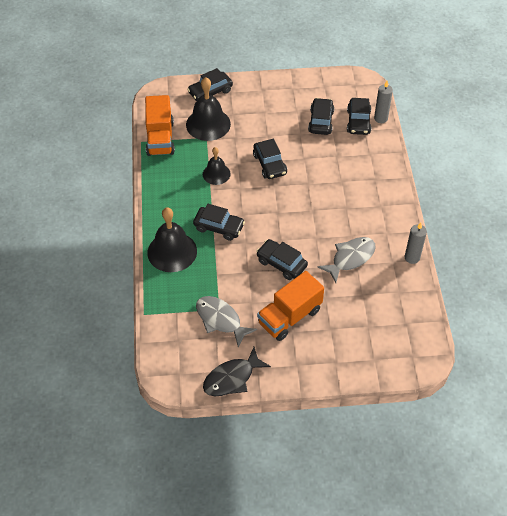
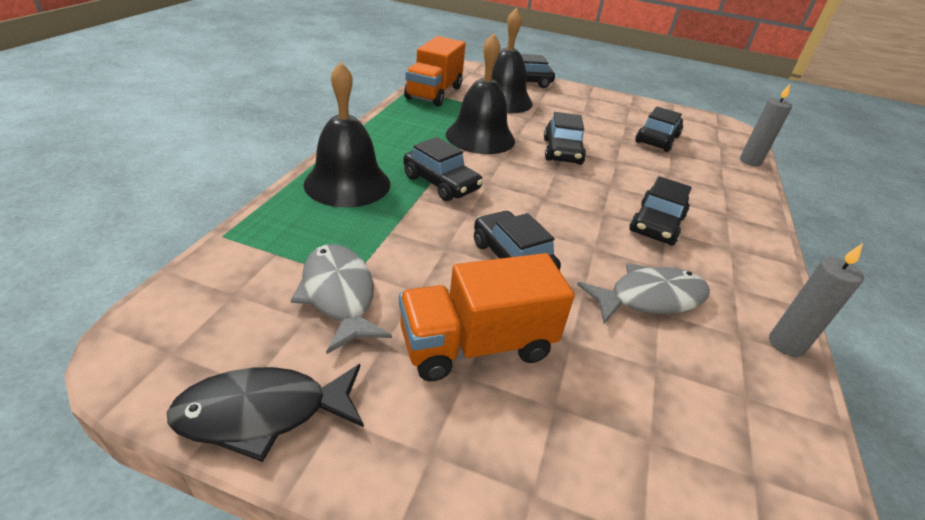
camera: 20 degrees right, 15 degrees down
black bell [203,147,231,185] -> black bell [446,33,515,154], size x1.67
black car [347,98,371,135] -> black car moved to [629,176,692,245]

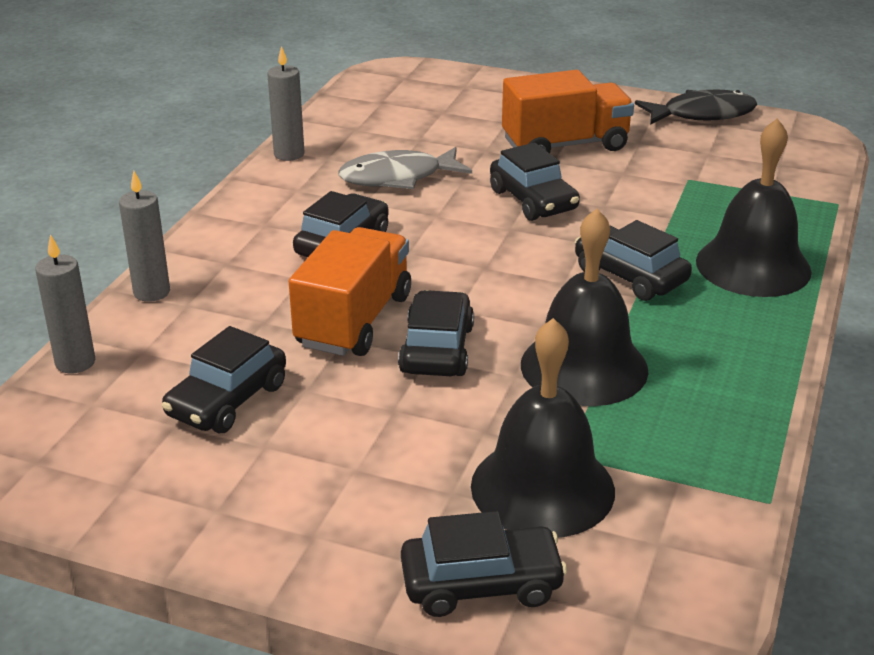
camera: 175 degrees left, 5 degrees down
grey fish [291,244,392,354] -> none
orange truck [404,36,466,107] -> orange truck moved to [289,227,411,356]
none -> grey candle [119,171,170,302]

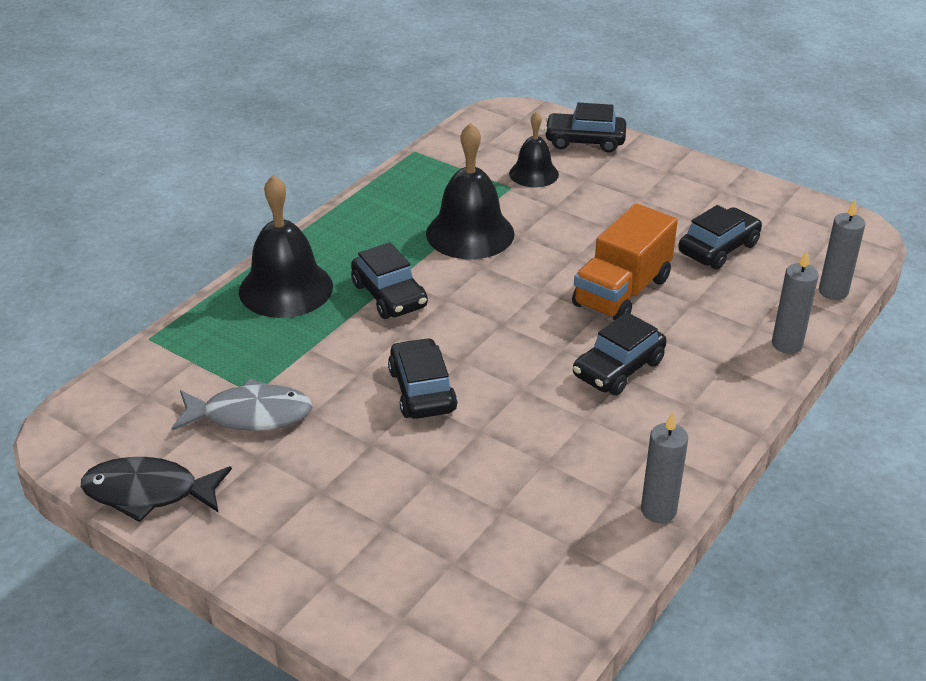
camera: 165 degrees left, 5 degrees up
grey fish [338,147,472,189] -> grey fish moved to [171,378,313,431]
black car [398,290,474,376] -> none
black bell [471,318,615,538] -> black bell [509,111,559,187], size x0.60
orange truck [502,70,634,153] -> none

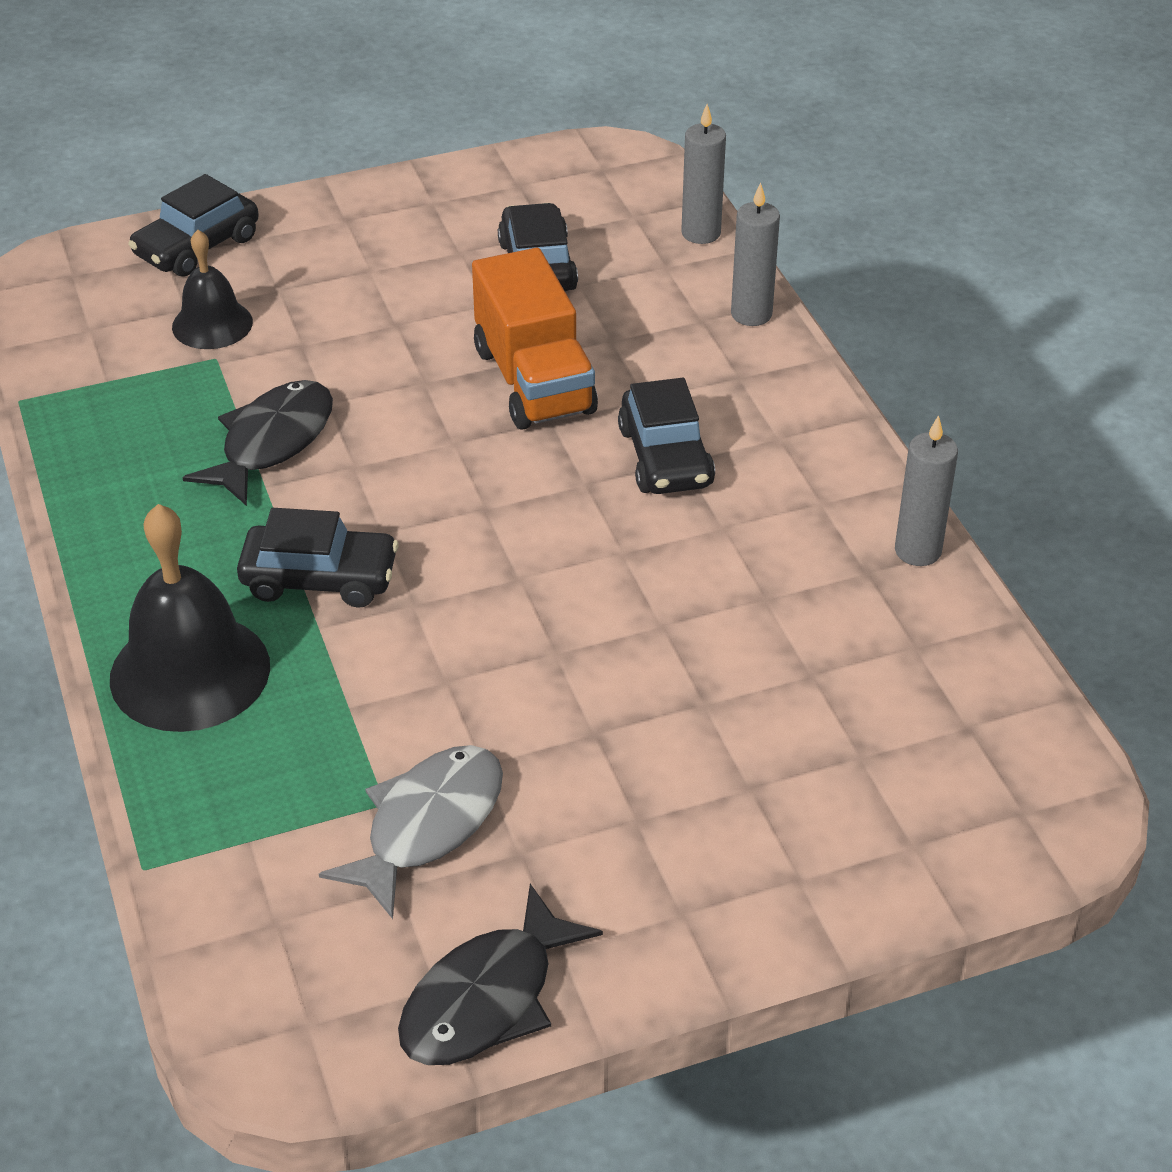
camera: 55 degrees left, 5 degrees up
black car [388,338,458,419] -> none
black bell [426,123,515,259] -> black fish [182,380,333,506]

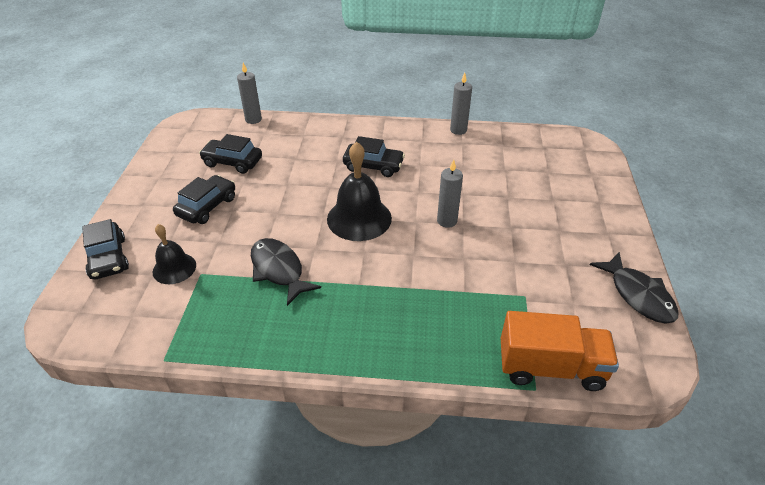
camera: 65 degrees left, 0 degrees up
black bell [110,504,270,732] -> black bell moved to [327,142,392,241]
black car [237,508,399,608] -> black car moved to [173,175,235,224]
grey fish [319,745,503,919] -> none
orange truck [472,248,598,430] -> orange truck moved to [501,311,619,391]
grey candle [731,182,780,326] -> grey candle moved to [437,159,463,228]

